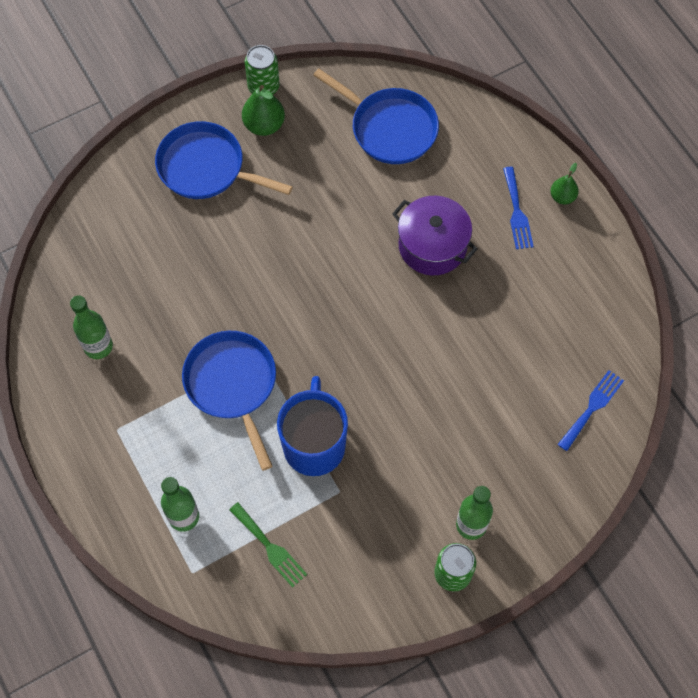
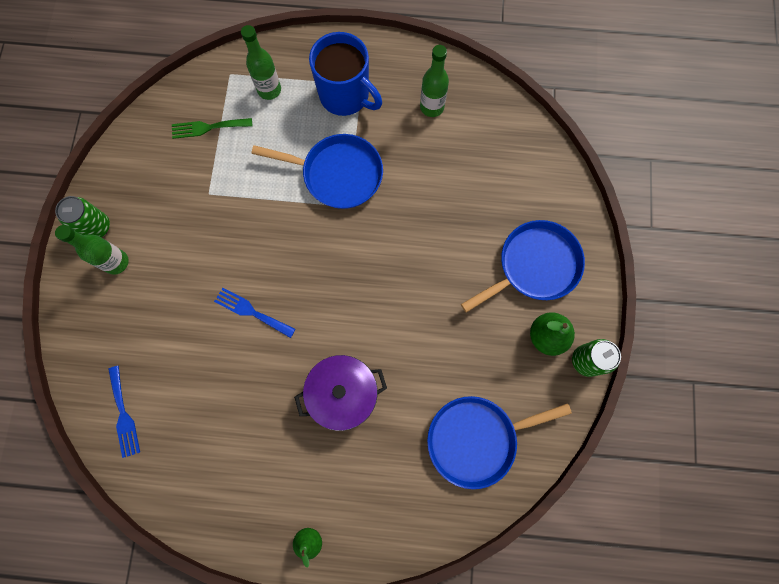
camera: 125 degrees right, 10 degrees up
blue mug [277,376,348,476] -> blue mug moved to [309,32,382,116]
blue fork [503,167,534,249] -> blue fork moved to [214,288,296,338]

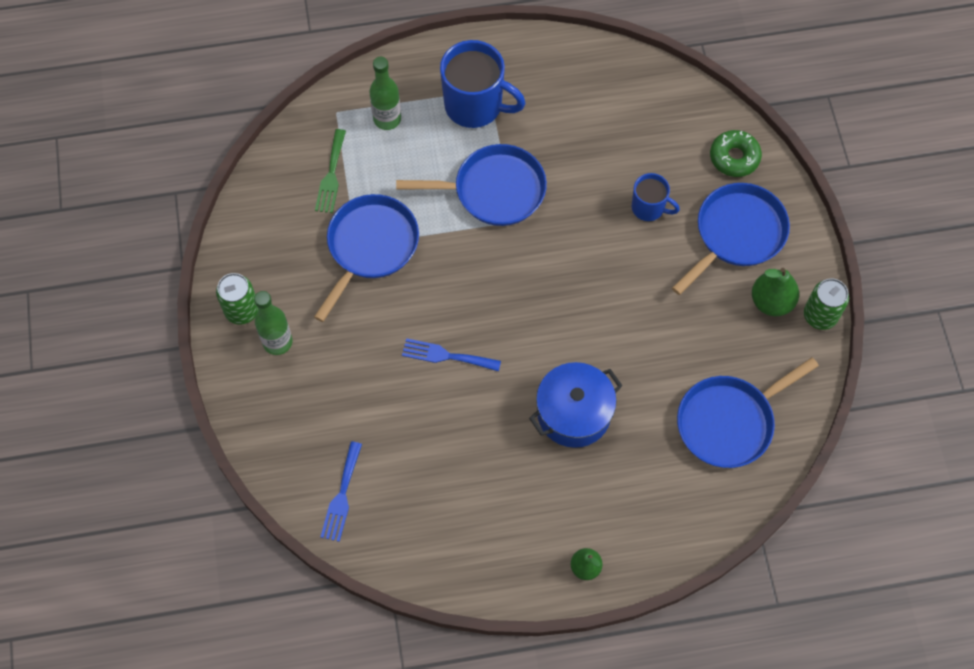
camera: 15 degrees left, 10 degrees down
blue fork [108,366,140,458] -> blue fork turned 45 degrees clockwise [320,441,362,542]
green fork [172,118,252,139] -> green fork turned 60 degrees counterclockwise [315,129,346,213]
purple pot [294,355,387,431] -> blue pot [529,362,623,448]
green bottle [420,45,449,117] -> none
none -> blue pan [314,194,419,322]
none -> blue mug [632,173,680,221]
none -> green donut [710,130,762,177]

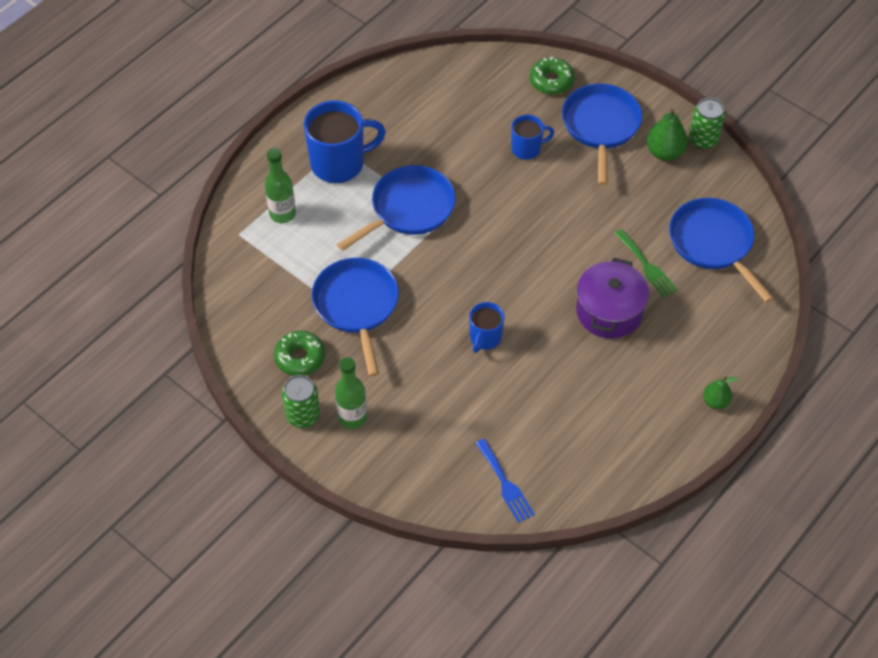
camera: 40 degrees left, 10 degrees down
green fork [315,129,346,213] -> green fork moved to [614,229,678,297]
blue fork [402,338,501,371] -> blue mug [469,302,504,353]
blue pot [529,362,623,448] -> purple pot [576,258,649,338]
blue pan [677,357,819,468] -> blue pan turned 135 degrees clockwise [669,198,774,303]
none -> green donut [274,331,325,376]

